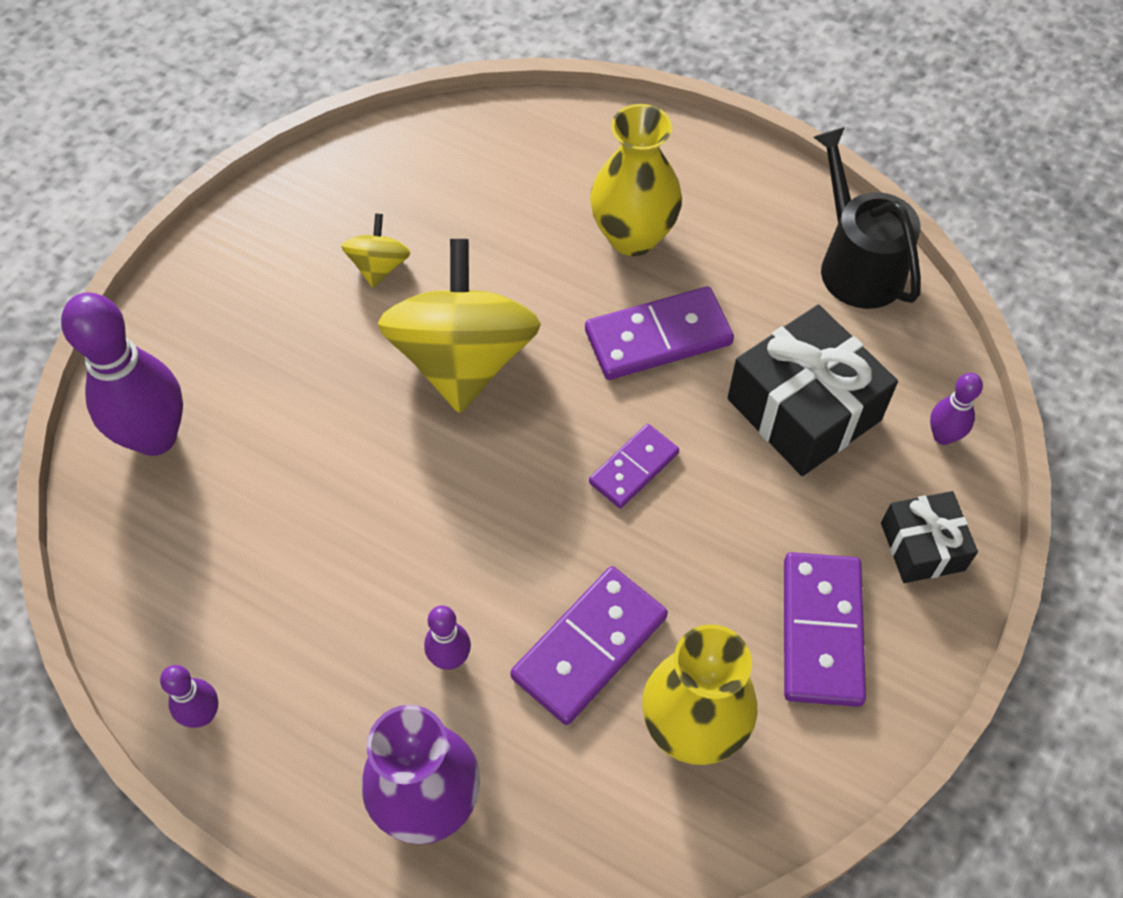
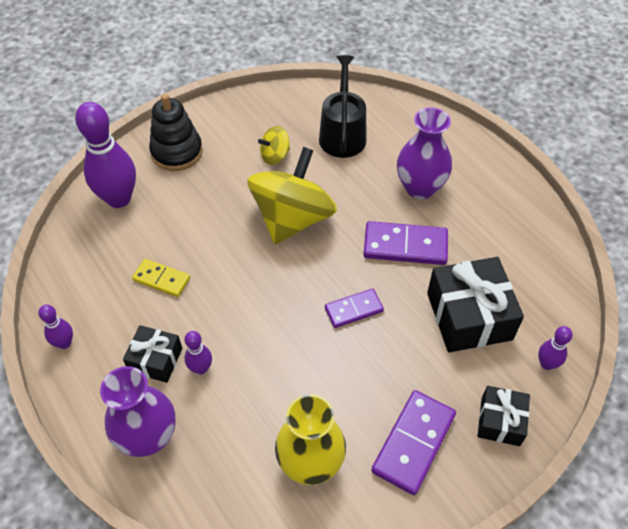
camera: 25 degrees right, 5 degrees down
yellow spinning top [341,213,411,288] -> yellow spinning top turned 150 degrees counterclockwise [258,126,290,165]
purple domino [510,566,668,725] -> none
yellow vase [590,104,682,256] -> purple vase [397,107,452,199]
black watering can [813,127,921,309] -> black watering can moved to [319,55,366,158]
none -> black gift [123,325,182,383]
none -> yellow domino [132,259,190,297]
none -> black stacking toy [149,94,203,171]

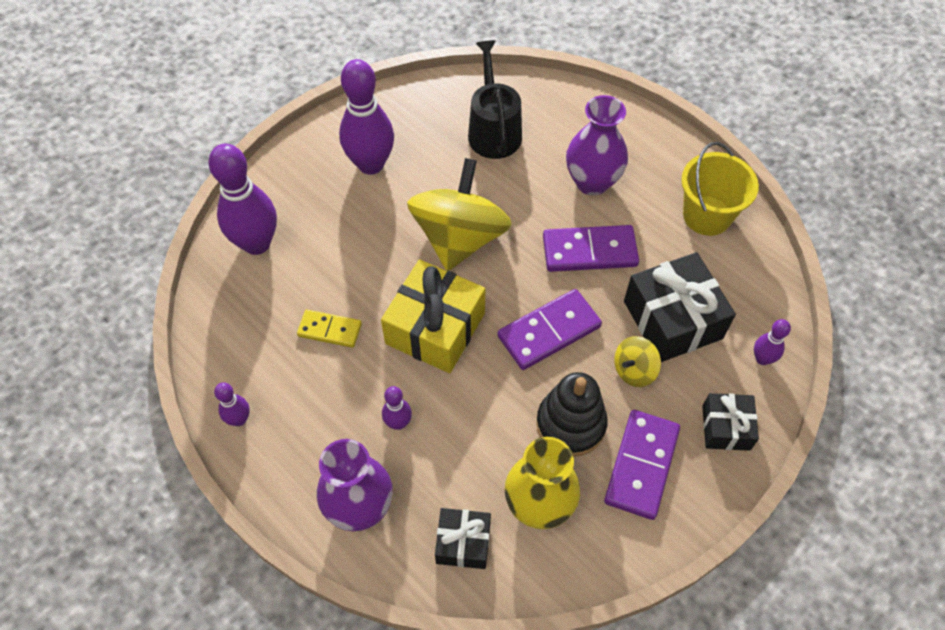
camera: 10 degrees left, 5 degrees up
black gift [123,325,182,383] -> black gift moved to [435,508,491,569]
black stacking toy [149,94,203,171] -> black stacking toy moved to [536,372,608,457]
yellow spinning top [258,126,290,165] -> yellow spinning top moved to [614,336,661,387]
purple domino [325,289,384,328] -> purple domino [498,289,602,370], size x1.62
none -> purple bowling pin [339,59,394,175]
none -> yellow gift [381,260,485,373]
none -> yellow bucket [681,142,759,236]

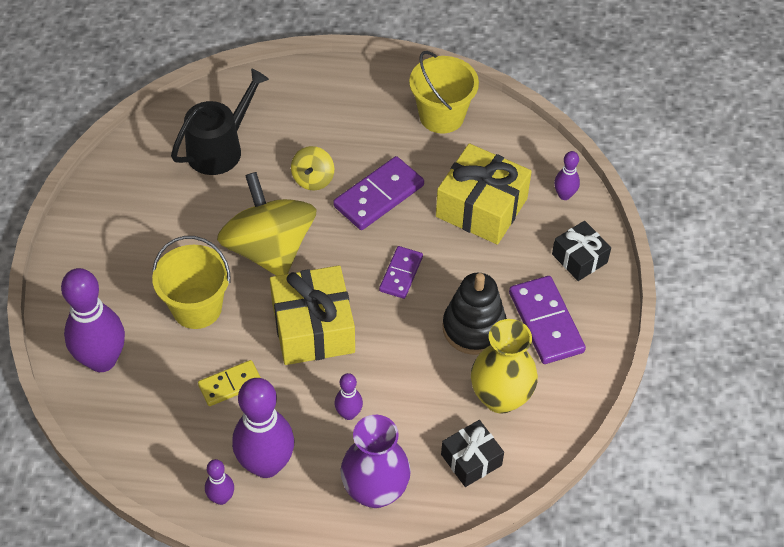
camera: 40 degrees left, 5 degrees down
purple bowling pin [339,59,394,175] -> purple bowling pin moved to [232,378,294,478]
black watering can [468,40,522,159] -> black watering can turned 90 degrees clockwise [171,68,269,175]
purple domino [498,289,602,370] -> purple domino [379,246,423,299], size x0.62
purple vase [566,95,628,195] -> none
yellow spinning top [614,336,661,387] -> yellow spinning top moved to [291,146,334,190]
black gift [624,252,736,362] -> yellow gift [436,143,532,245]
none -> yellow bucket [152,236,231,329]

